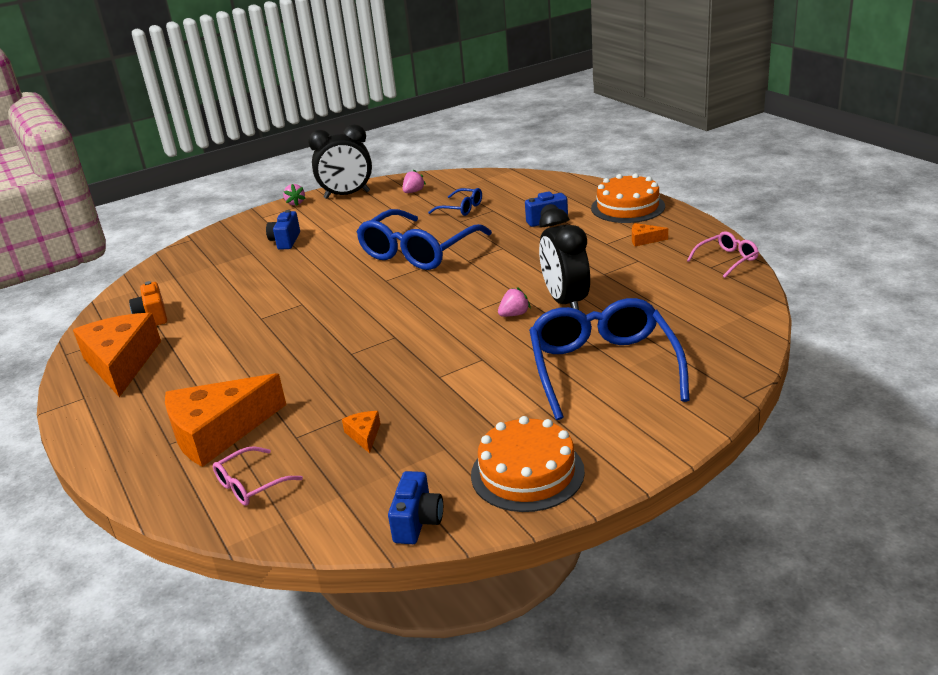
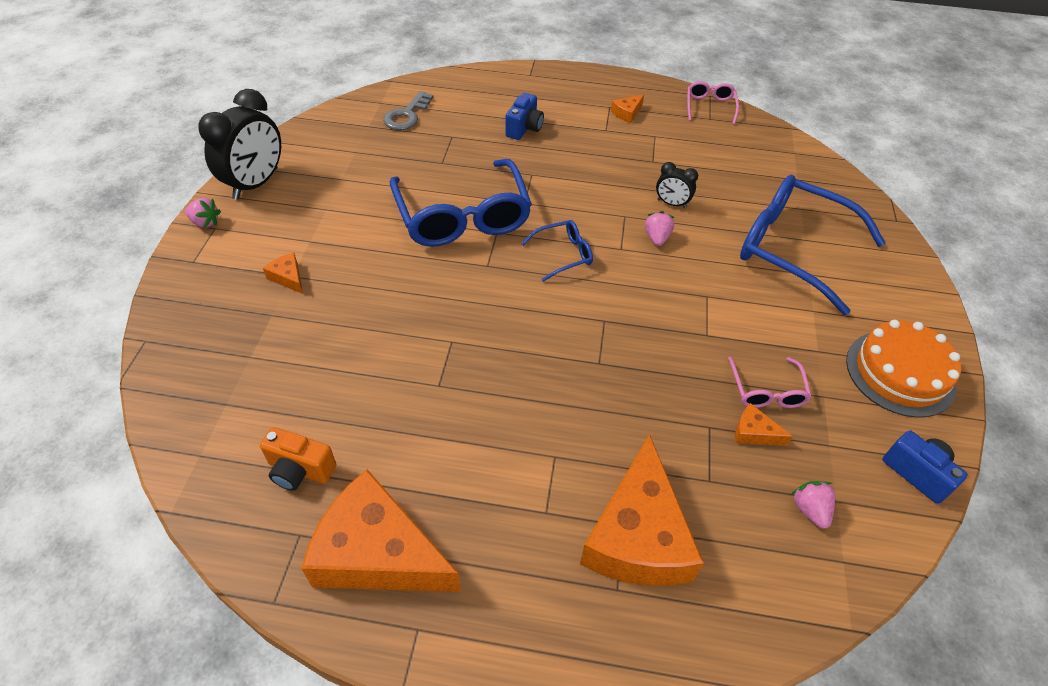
camera: 55 degrees left, 20 degrees up
pink glasses [213,446,303,506] -> pink glasses moved to [728,357,812,408]
blue camera [266,210,300,250] -> orange cheese [263,253,303,294]
pink strawberry [403,170,426,193] -> pink strawberry moved to [791,481,835,529]
blue glasses [428,188,482,216] -> blue glasses moved to [521,220,593,282]
black clock [539,208,590,310] -> black clock [656,162,698,208], size x0.50
orange cake [591,173,665,223] -> none
none -> grey key [383,91,433,130]

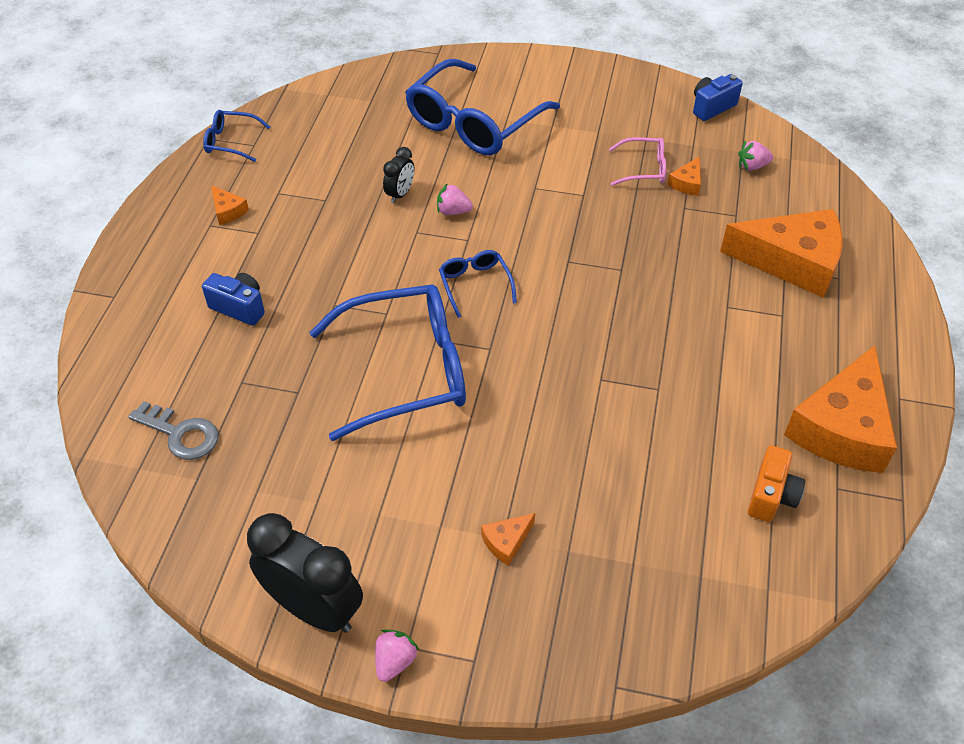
camera: 85 degrees left, 0 degrees up
pink glasses [687,81,739,124] -> blue glasses [203,110,270,162]
orange cake [846,320,961,418] -> none

